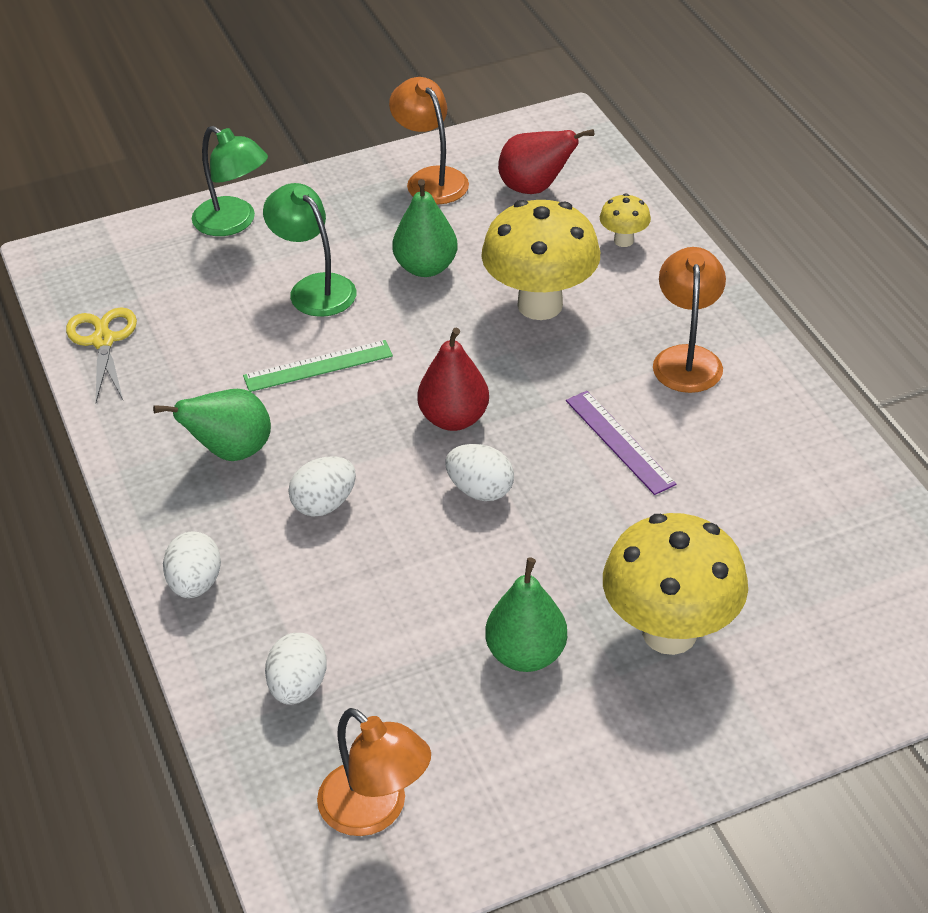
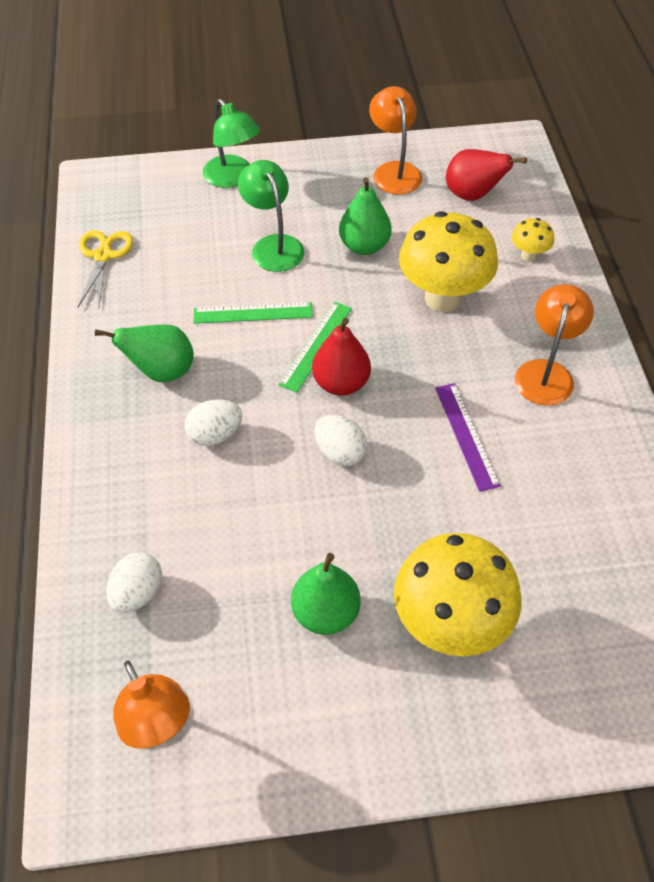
camera: 15 degrees right, 10 degrees up
white egg [163,531,221,598] -> none
none -> green ruler [278,302,352,393]

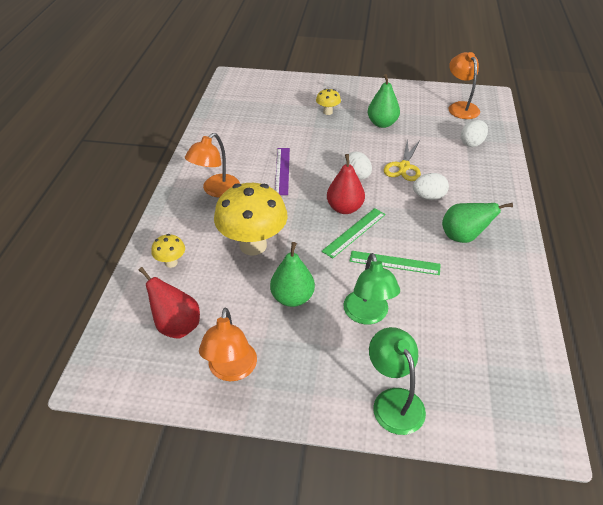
camera: 165 degrees left, 10 degrees down
yellow scissors [78,230,133,309] -> yellow scissors moved to [384,138,421,181]
yellow mushroom [394,533,521,656] -> yellow mushroom [316,89,341,115], size x0.45

